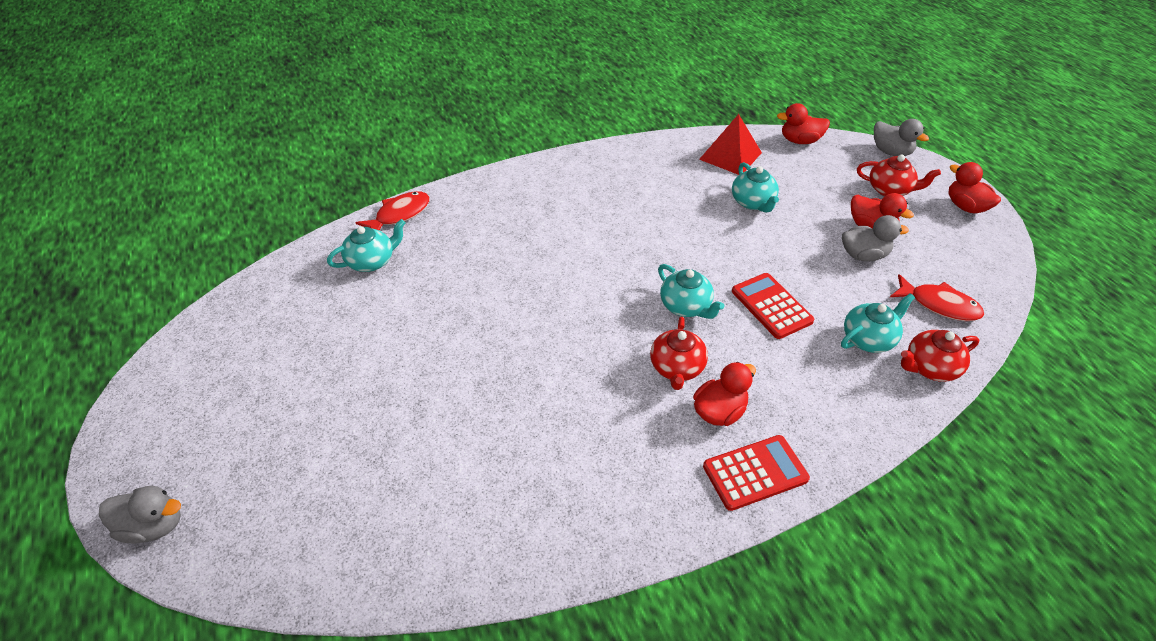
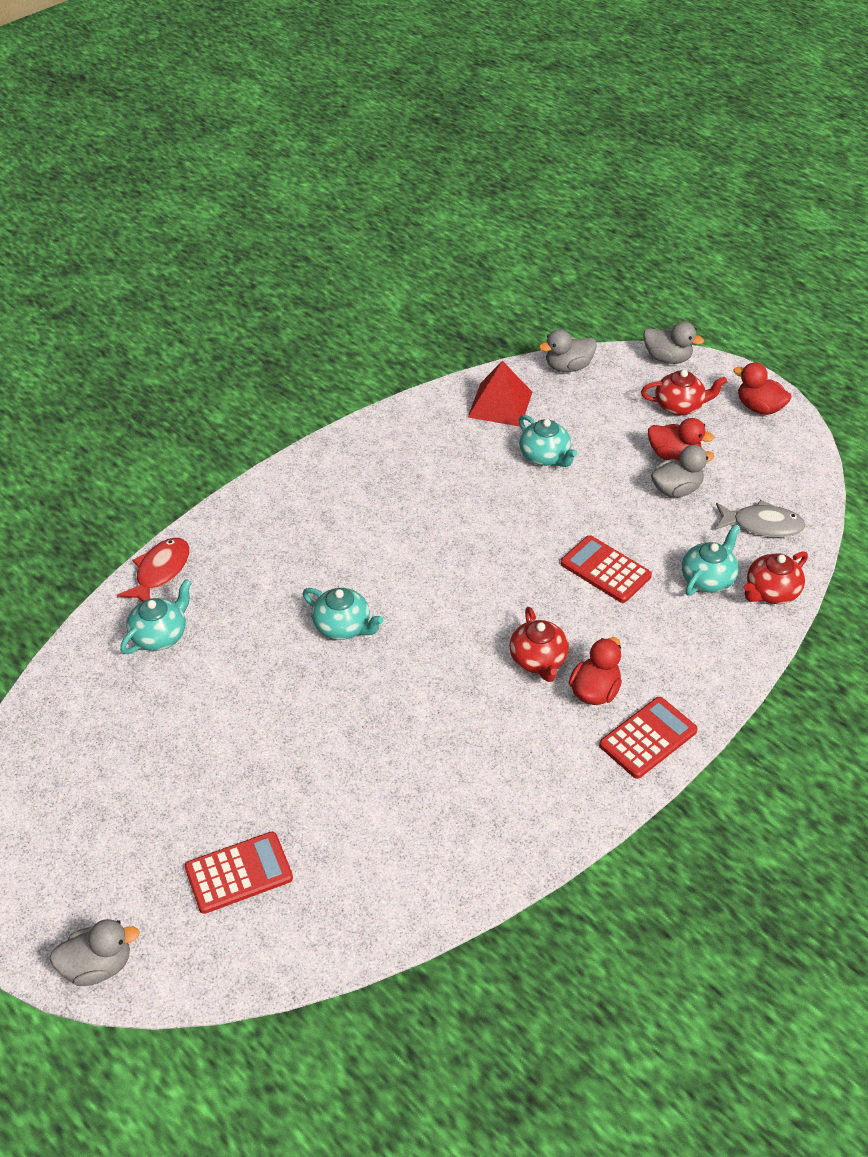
camera: 20 degrees left, 0 degrees up
turquoise teapot [658,264,725,319] -> turquoise teapot moved to [303,588,384,640]
red duck [777,103,830,144] -> grey duck [539,329,597,372]
red fish [890,274,984,321] -> grey fish [715,500,806,537]
none -> red calculator [185,832,293,914]

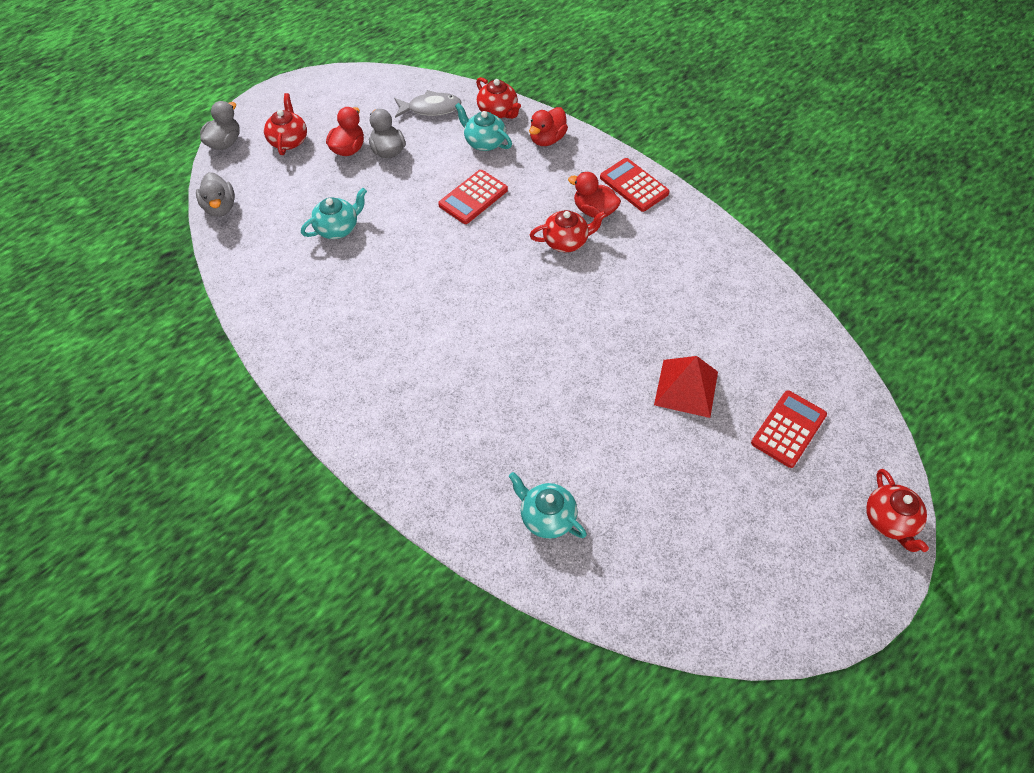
camera: 90 degrees left, 10 degrees up
grey duck [50,919,140,986] -> red teapot [866,469,929,552]
red fish [117,538,189,602] -> none
red calculator [185,832,293,914] -> red calculator turned 60 degrees clockwise [751,390,827,468]
turquoise teapot [303,588,384,640] -> none
red pyramid [468,361,532,427] -> red pyramid moved to [654,356,718,418]
grey fish [715,500,806,537] -> grey fish turned 75 degrees clockwise [394,90,461,118]
red duck [733,362,792,415] -> red duck moved to [529,107,568,146]

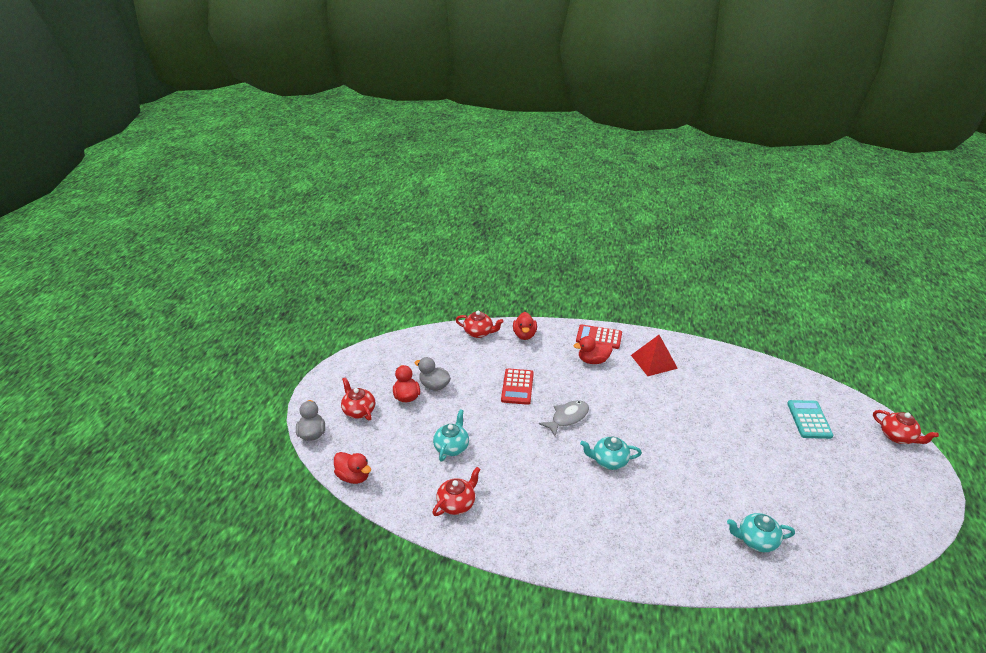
camera: 35 degrees left, 20 degrees down
grey duck [196,172,235,217] -> red duck [334,452,371,484]
grey fish [394,90,461,118] -> grey fish moved to [539,400,589,436]
turquoise teapot [455,103,512,151] -> turquoise teapot moved to [580,436,642,470]
red teapot [530,210,607,252] -> red teapot moved to [432,467,480,516]
red pyramid [654,356,718,418] -> red pyramid moved to [631,335,678,376]
red calculator [751,390,827,468] -> turquoise calculator [787,400,833,439]

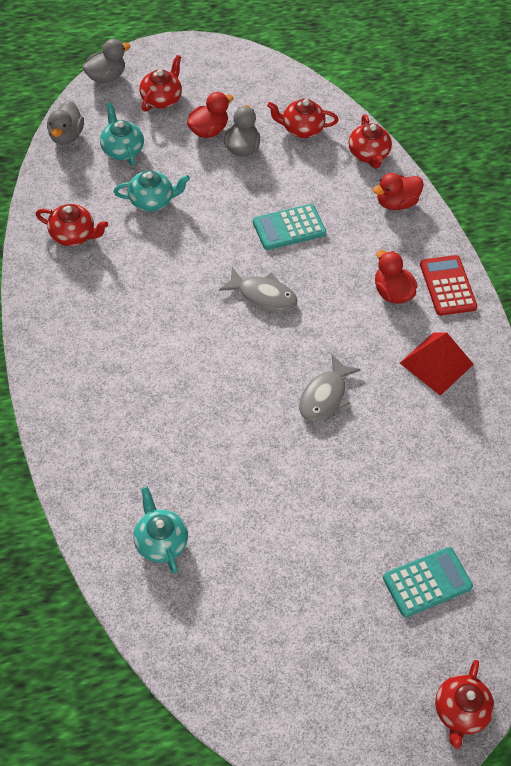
camera: 60 degrees right, 20 degrees up
red duck [334,452,371,484] -> grey duck [47,101,84,145]
red calculator [501,368,534,405] -> turquoise calculator [253,204,326,250]
turquoise teapot [580,436,642,470] -> turquoise teapot moved to [100,102,144,166]
none -> red teapot [267,99,339,138]
none -> grey fish [299,354,361,421]

